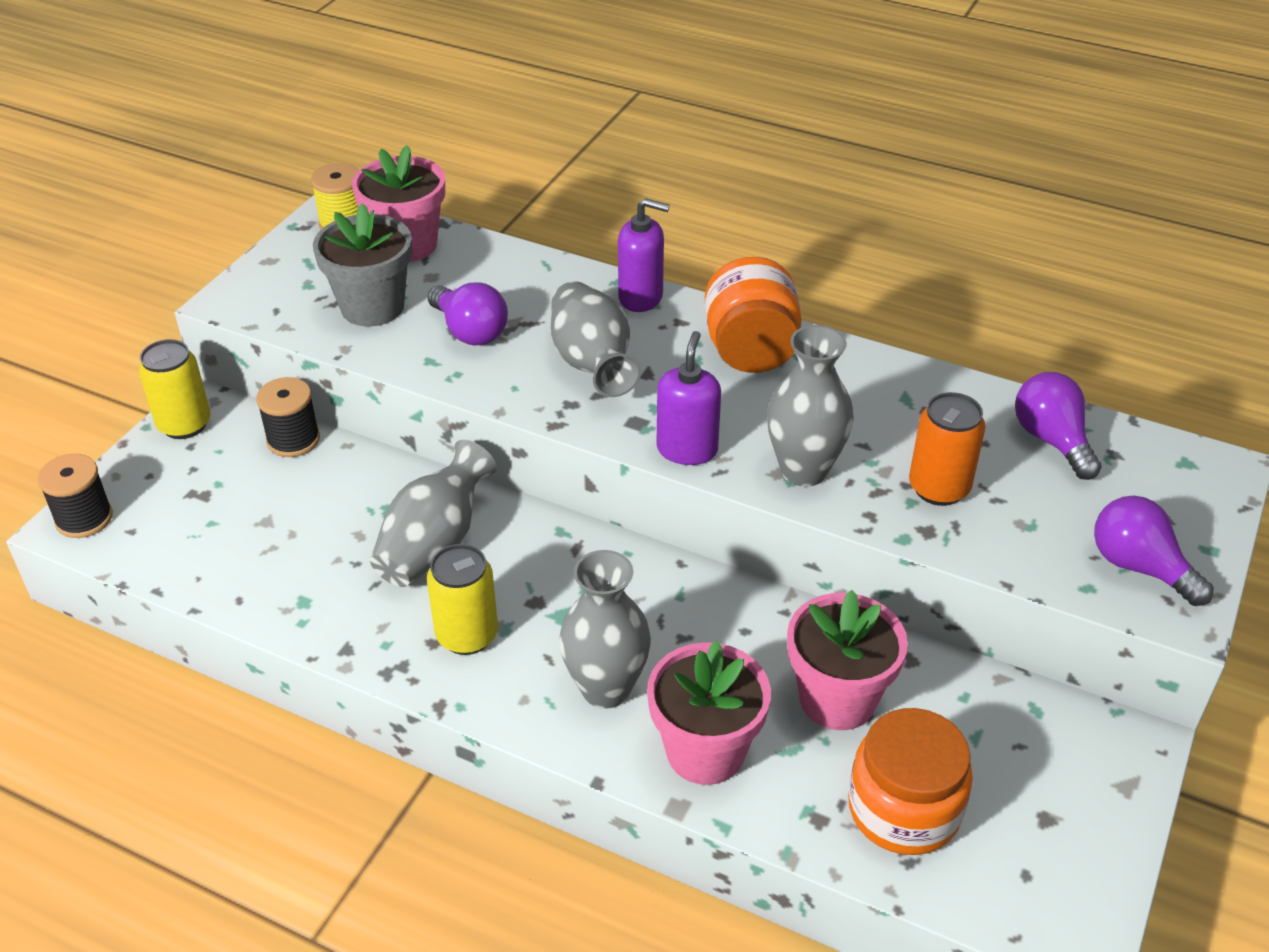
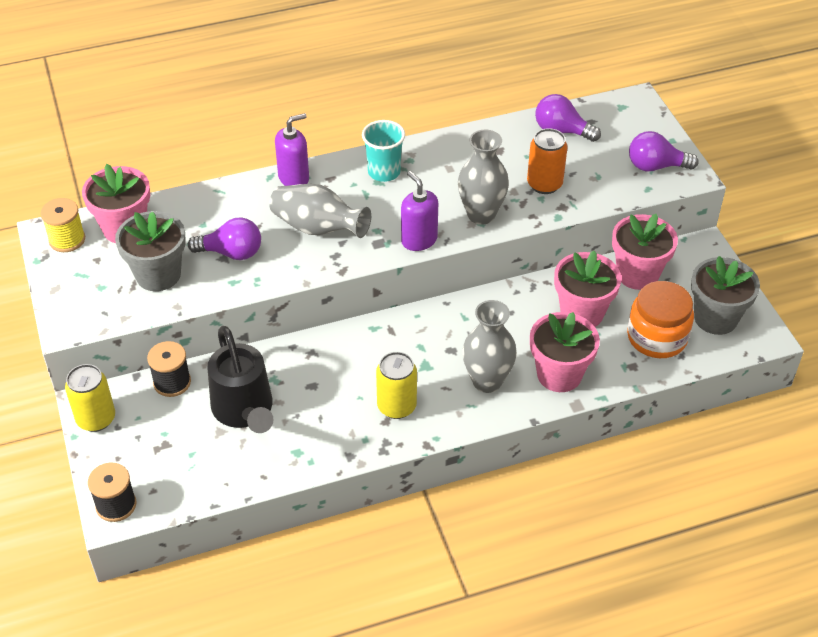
camera: 45 degrees left, 5 degrees up
grey vase [370,440,497,587] -> none
orange jar [705,257,802,373] -> turquoise cup [362,120,405,182]
none -> black watering can [207,326,274,433]
none -> pink flower pot [612,214,678,290]
none -> grey flower pot [691,256,760,335]

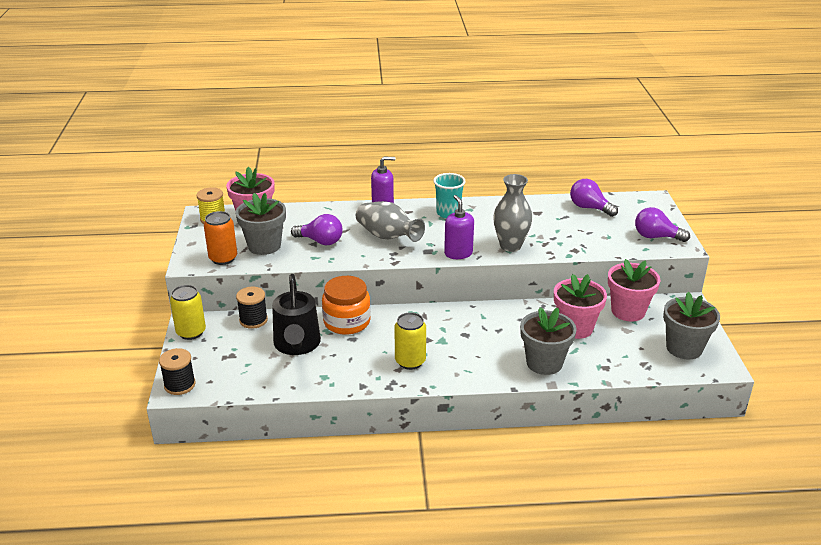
camera: 15 degrees right, 15 degrees down
grey vase [463,300,517,393] -> none
orange can [527,128,568,194] -> orange can moved to [204,211,237,265]
pink flower pot [530,312,600,392] -> grey flower pot [520,307,576,375]
orange jar [627,281,694,358] -> orange jar moved to [322,276,371,335]

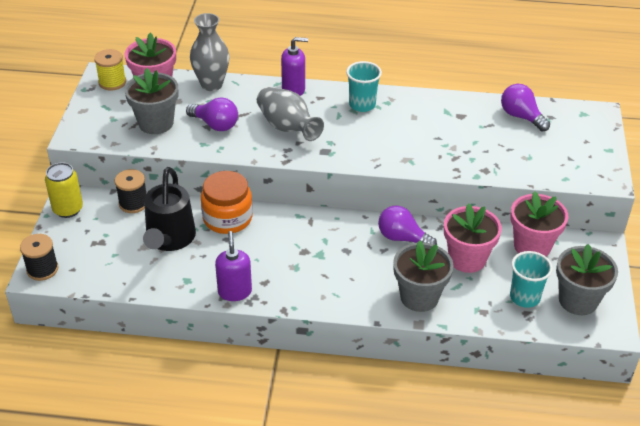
camera: 10 degrees right, 10 degrees up
orange can [204,211,237,265] -> none
yellow can [394,312,426,370] -> none
purple soap dispenser [444,195,474,259] -> purple soap dispenser moved to [215,231,252,301]
grey vase [493,174,532,252] -> grey vase moved to [190,13,230,91]
purple light bulb [635,207,690,242] -> purple light bulb moved to [378,206,437,245]
none -> turquoise cup [510,251,553,308]

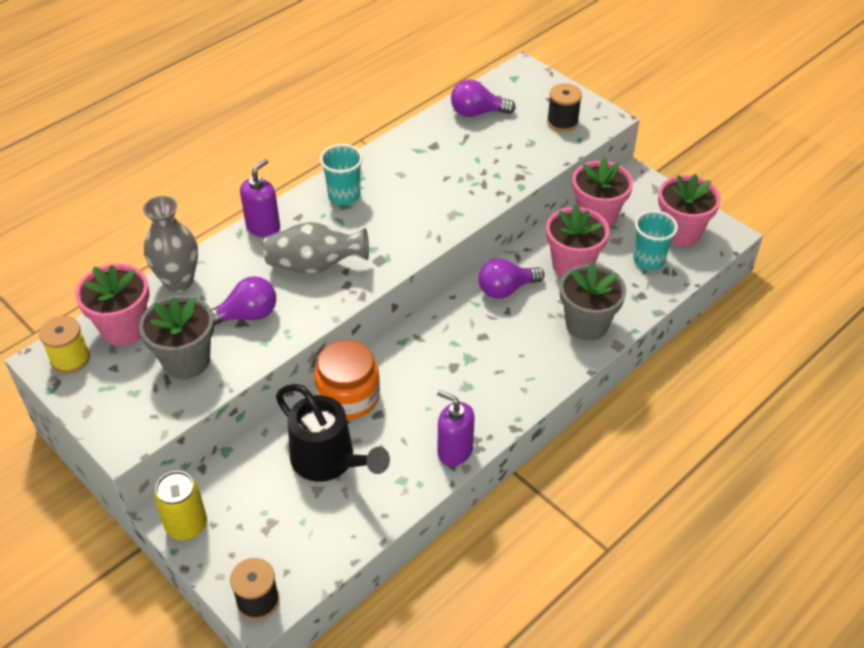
camera: 50 degrees left, 5 degrees up
black spool [115,169,146,213] -> black spool moved to [547,83,582,132]
grey flower pot [556,244,618,315] -> pink flower pot [658,174,721,246]

